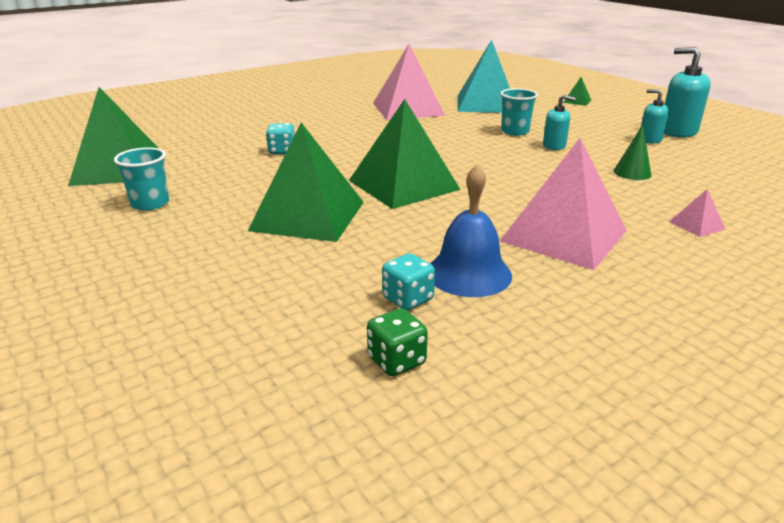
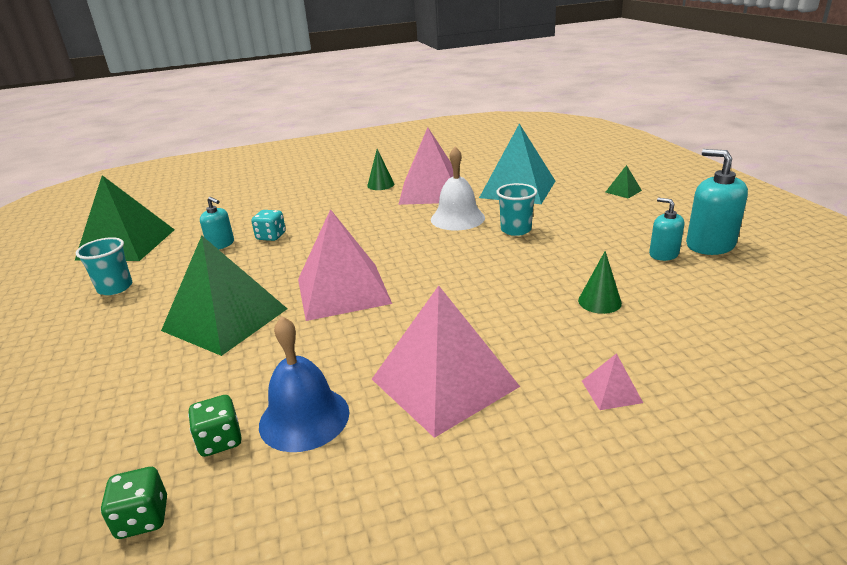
camera: 20 degrees right, 0 degrees up
green pyramid [349,99,461,209] -> pink pyramid [298,209,392,321]
turquoise dice [382,253,435,310] -> green dice [188,395,242,457]
turquoise soap dispenser [543,95,576,150] -> turquoise soap dispenser moved to [200,197,234,250]
none -> green cone [367,149,394,190]
none -> white bell [431,147,485,230]

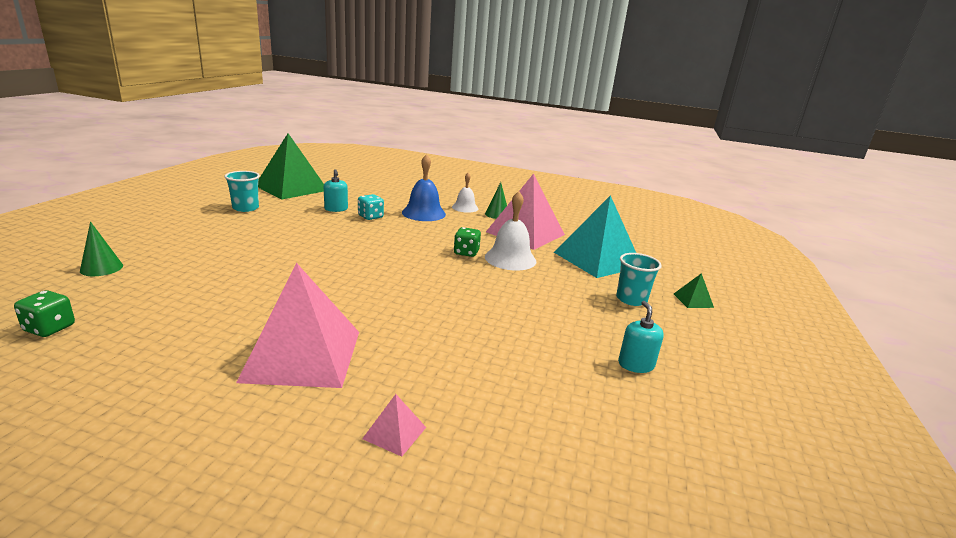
camera: 30 degrees right, 5 degrees down
green pyramid [161,236,287,356] -> none
green dice [188,395,242,457] -> green dice moved to [454,227,481,257]
blue bell [259,316,349,452] -> blue bell moved to [402,154,446,221]
pink pyramid [298,209,392,321] -> none
turquoise cup [496,183,537,236] -> turquoise cup moved to [616,253,662,306]
green cone [578,251,622,314] -> green cone moved to [80,222,123,276]
turquoise soap dispenser [686,149,748,255] -> none
none -> white bell [452,173,478,213]

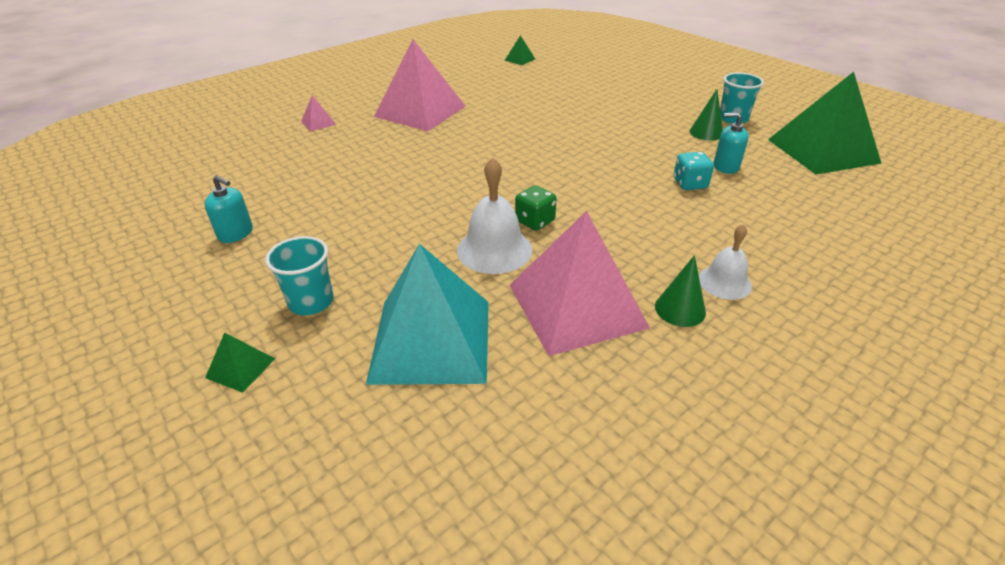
camera: 125 degrees right, 15 degrees up
green dice [14,290,75,337] -> green pyramid [505,35,535,65]
green cone [80,222,123,276] -> green cone moved to [690,89,723,141]
blue bell [402,154,446,221] -> none

